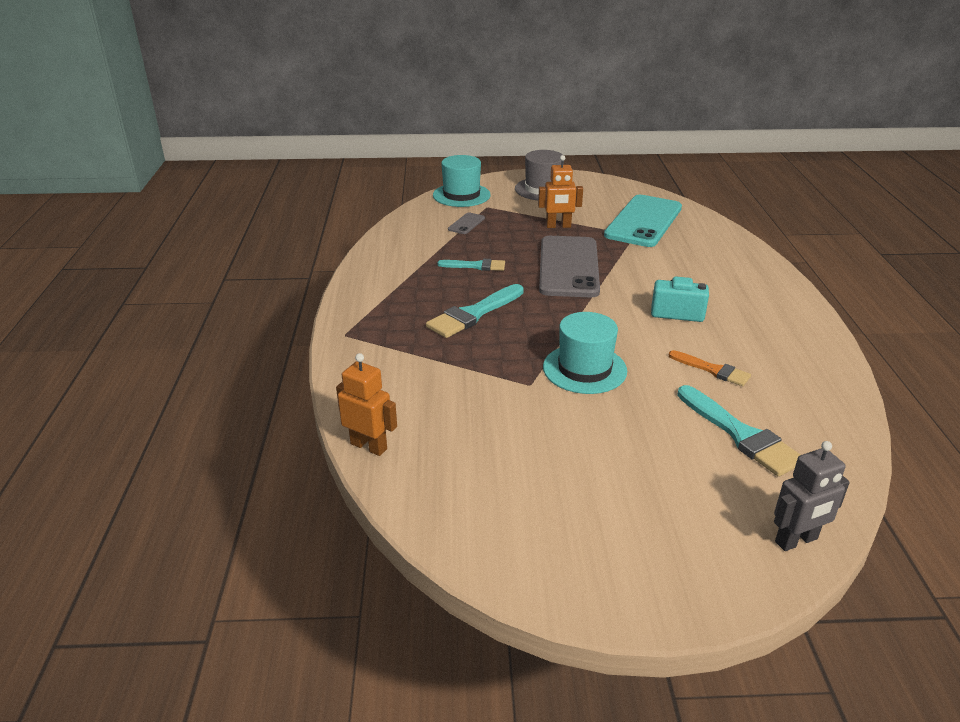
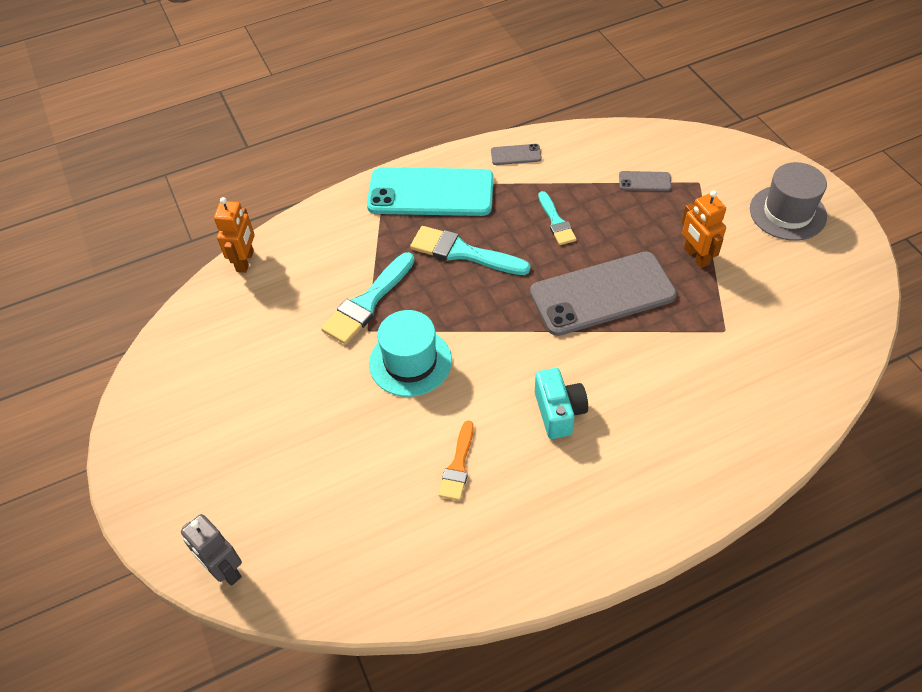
camera: 70 degrees right, 20 degrees up
turquoise hat [433,155,491,207] -> none
turquoise phone [604,195,682,247] -> turquoise phone moved to [367,167,494,216]
turquoise brush [677,385,800,477] -> turquoise brush moved to [321,252,415,344]
none -> grey phone [491,144,542,165]

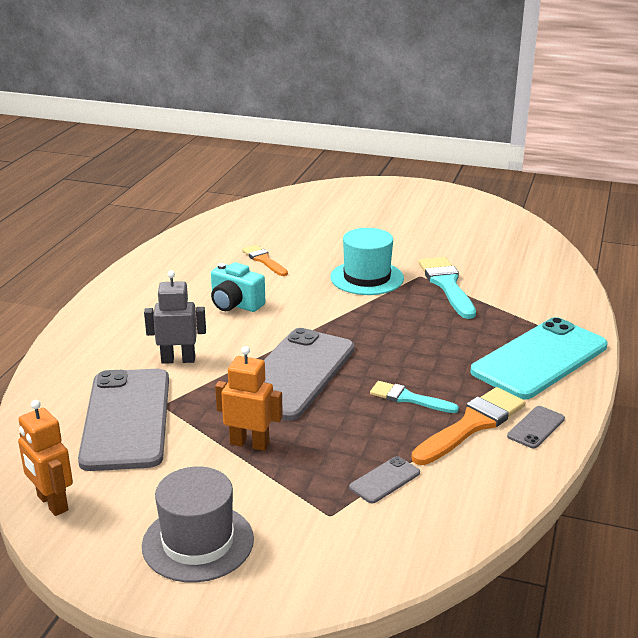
camera: 130 degrees right, 25 degrees down
grey robot [181,514,242,586] -> grey robot moved to [144,271,206,364]
orange robot [214,197,255,273] -> orange robot moved to [18,400,73,516]
turquoise brush [410,226,531,275] -> none
none -> grey phone [78,369,169,471]
none -> orange brush [411,387,525,465]

